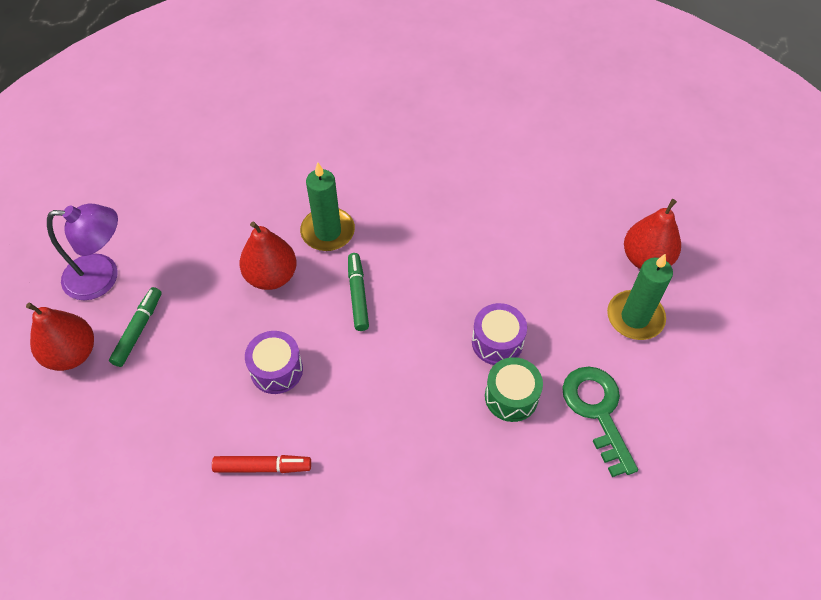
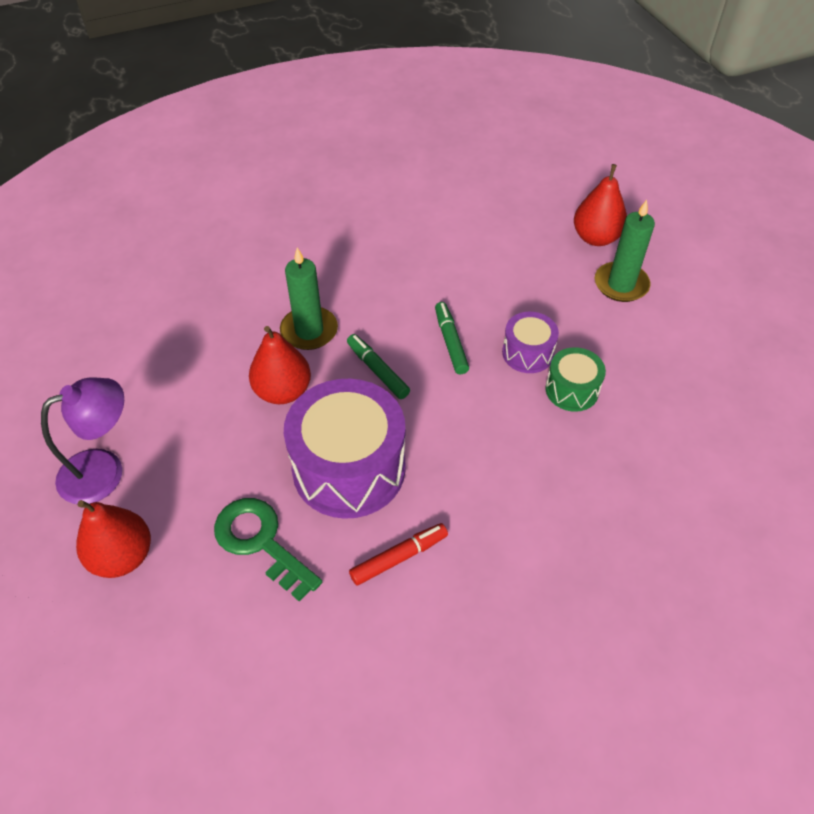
camera: 30 degrees left, 5 degrees down
green marker [109,287,162,367] -> green marker moved to [435,302,469,374]
purple drum [245,331,303,394] -> purple drum [284,379,406,519], size x1.98
green key [562,366,638,477] -> green key moved to [214,498,322,602]

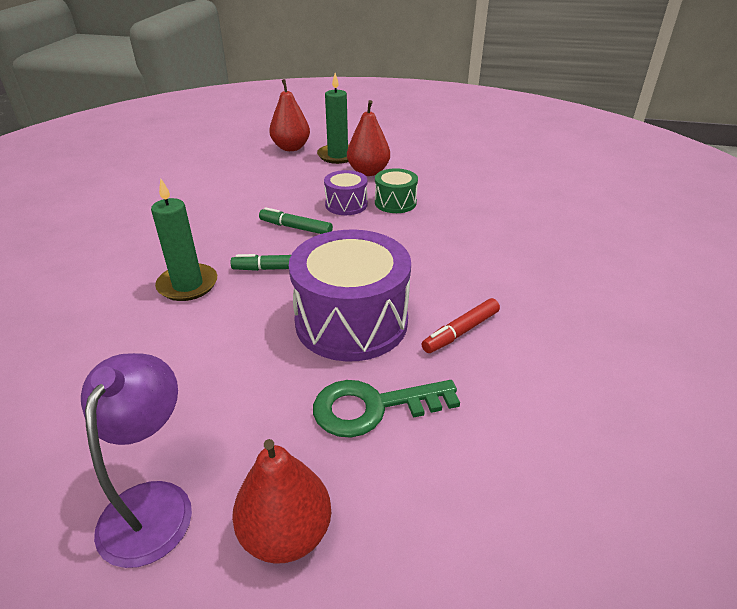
camera: 55 degrees left, 15 degrees down
red pear [249,326,311,404] -> red pear moved to [347,100,390,176]
red marker [349,523,448,585] -> red marker turned 135 degrees counterclockwise [422,298,500,353]

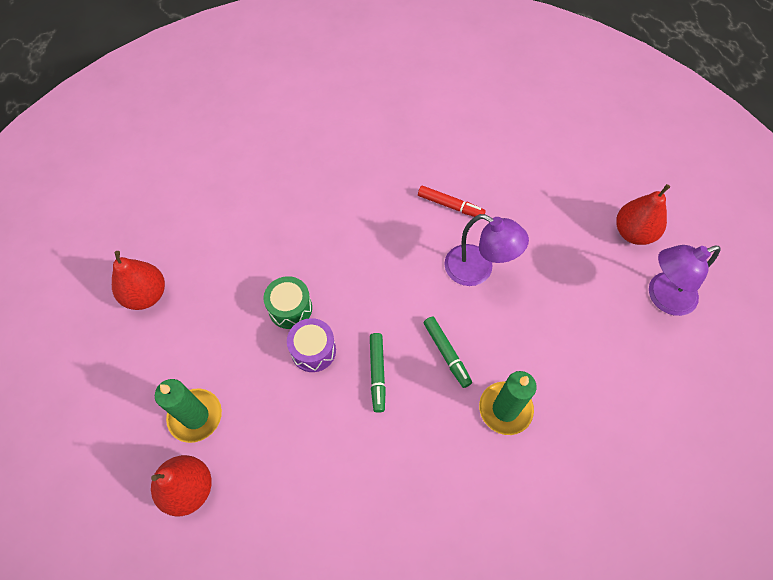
camera: 115 degrees left, 25 degrees up
purple drum [289,230,411,362] -> purple lamp [444,214,529,286]
green key [313,380,460,438] -> none
red pear [347,100,390,176] -> red pear moved to [112,251,165,310]

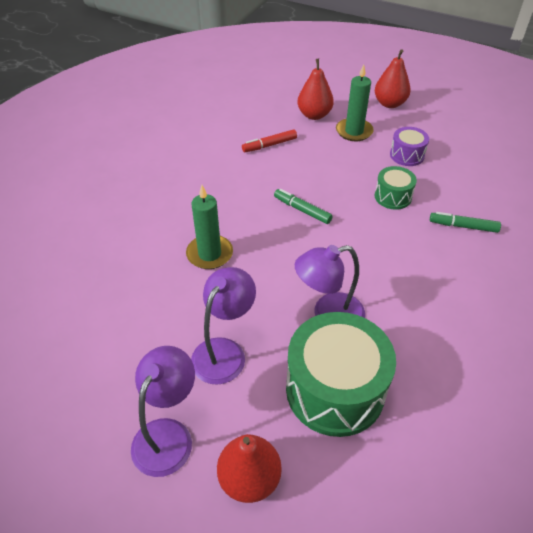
camera: 130 degrees right, 15 degrees down
red pear [112,251,165,310] -> red pear moved to [375,49,411,108]
purple drum [287,318,336,372] -> purple drum moved to [390,127,429,166]
red marker [418,185,486,217] -> red marker moved to [242,129,297,152]
green marker [423,316,472,388] -> green marker moved to [430,212,501,233]
none -> purple lamp [191,267,256,385]
none -> green drum [286,312,396,437]

